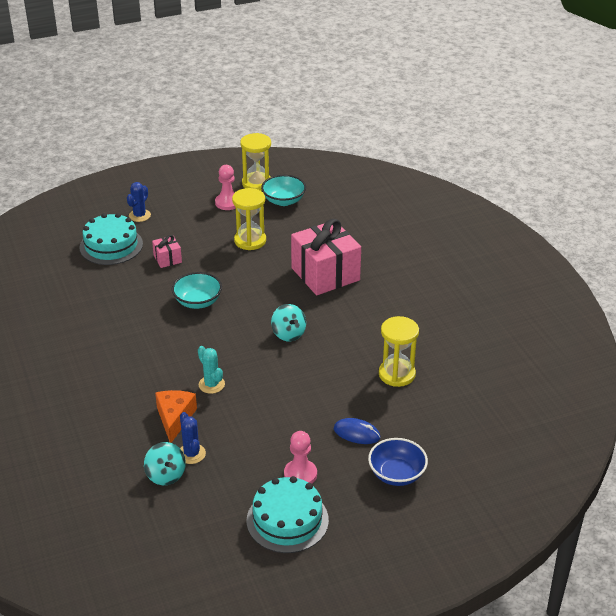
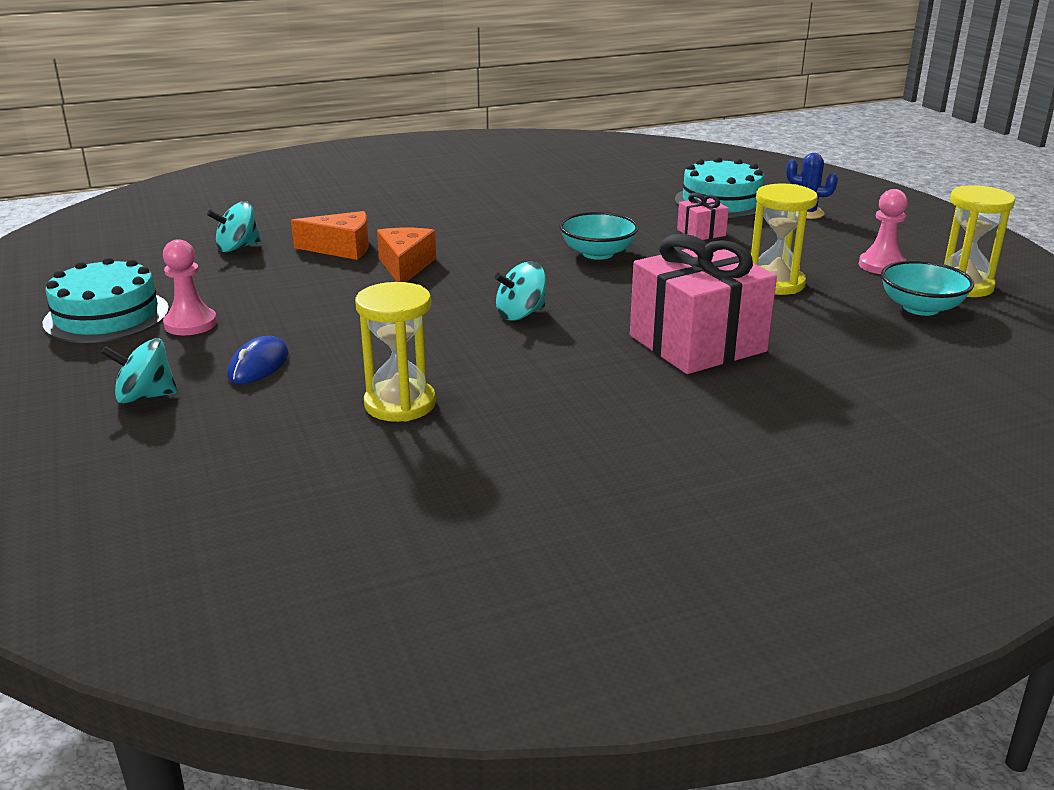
camera: 90 degrees right, 10 degrees down
blue cactus [180,412,206,464] -> none
turquoise cactus [198,346,225,394] -> orange cheese [377,228,436,282]
blue bowl [368,438,428,486] -> turquoise spinning top [101,338,178,403]

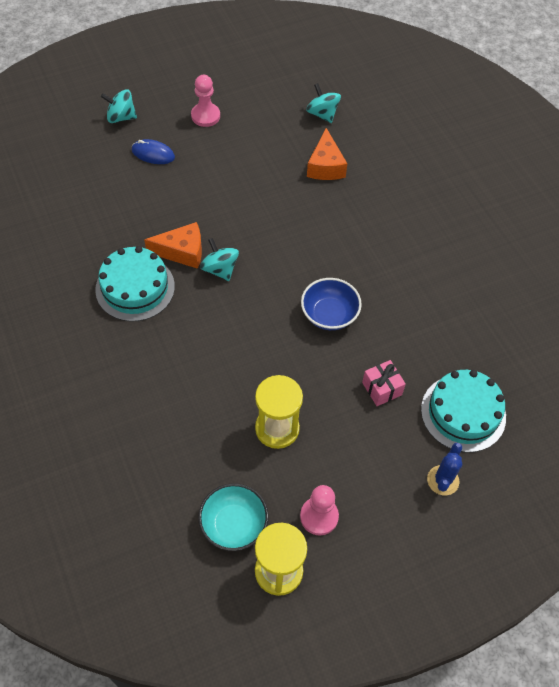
camera: 85 degrees right, 30 degrees up
turquoise cake [42,257,169,343] -> turquoise cake moved to [95,246,175,322]
turquoise spinning top [101,338,178,403] -> turquoise spinning top turned 75 degrees counterclockwise [101,89,137,123]
yellow hourglass [355,282,436,422] -> none
orange cheese [377,228,436,282] -> orange cheese moved to [144,222,202,269]
turquoise bowl [560,212,639,260] -> blue bowl [301,278,362,330]
pink gift [630,234,777,374] -> none

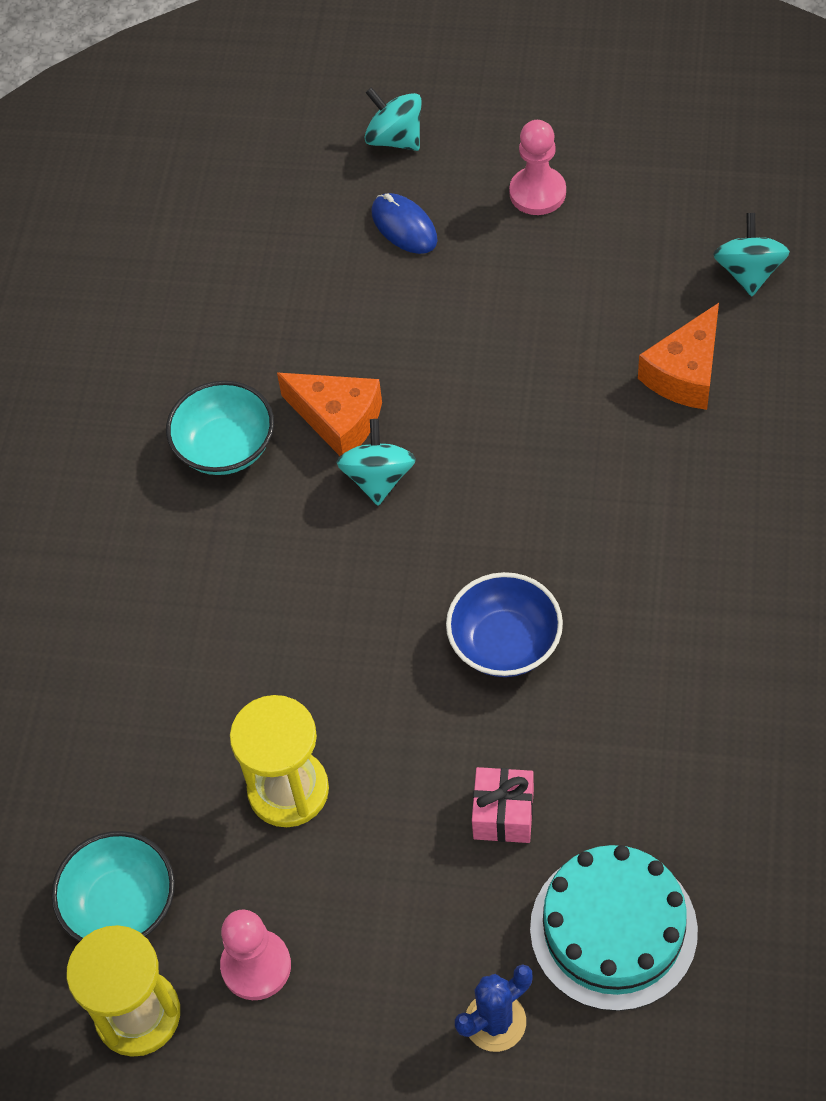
camera: 40 degrees right, 0 degrees up
turquoise cake [95,246,175,322] -> turquoise bowl [166,381,274,475]

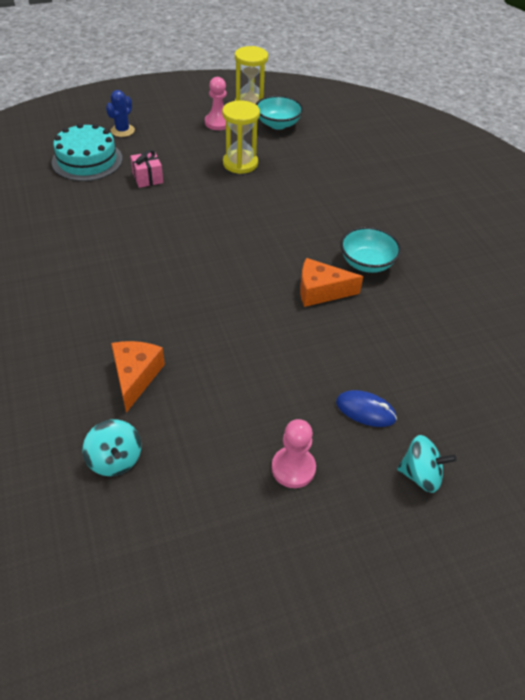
camera: 145 degrees right, 10 degrees down
turquoise spinning top [336,419,416,505] -> none
blue bowl [446,572,563,677] -> none

